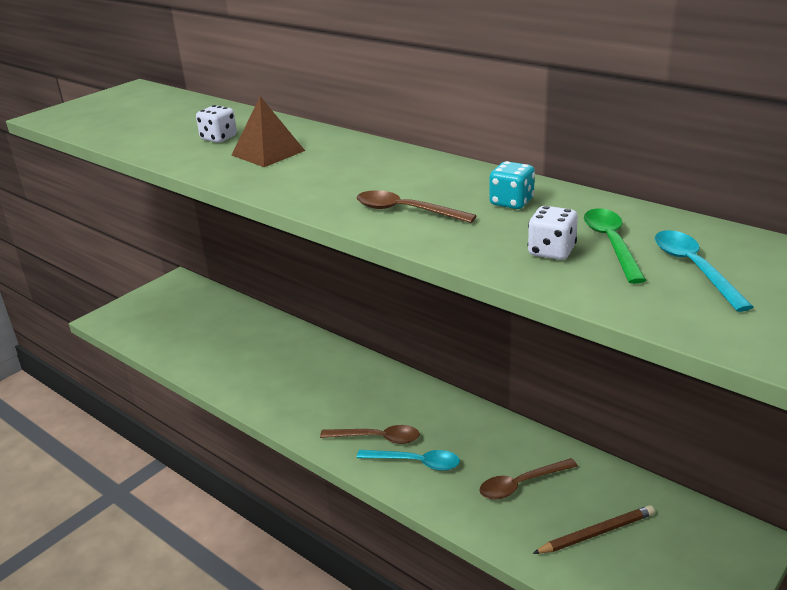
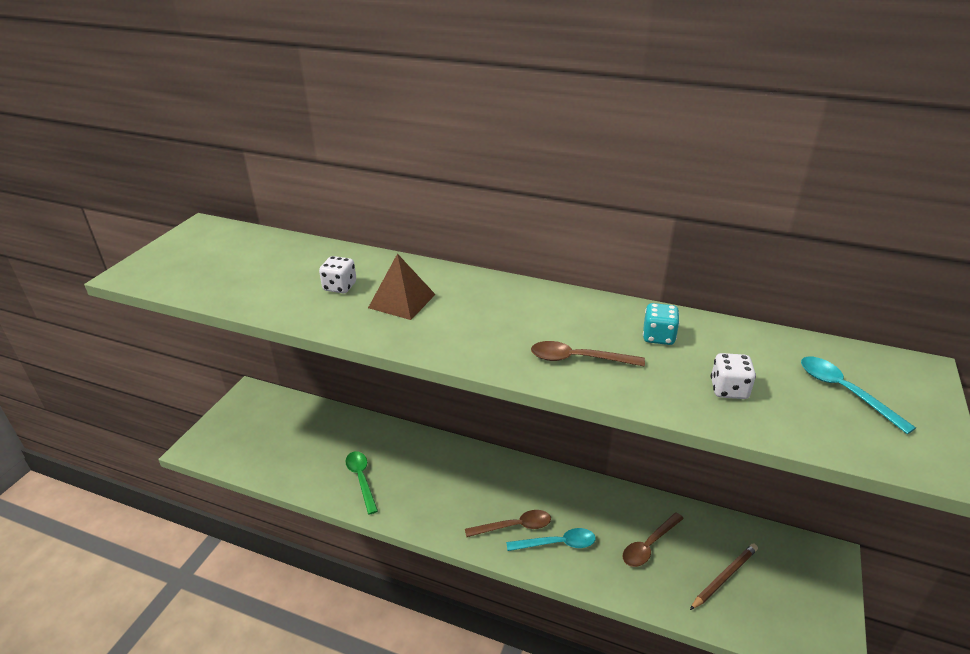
camera: 20 degrees left, 5 degrees up
green spoon [584,208,646,284] -> green spoon moved to [345,451,378,515]

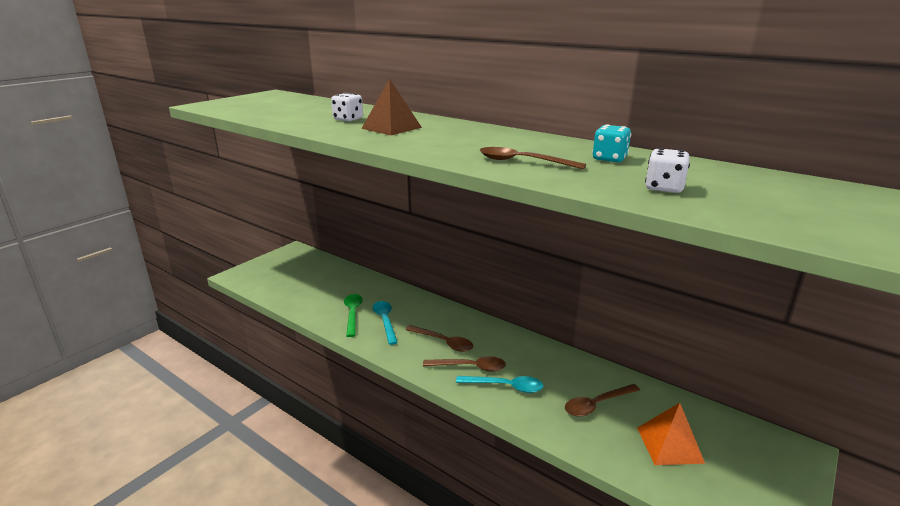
camera: 15 degrees right, 10 degrees down
brown pencil [690,544,758,610] -> orange pyramid [637,403,705,465]
turquoise spoon [801,356,916,434] -> turquoise spoon moved to [372,301,398,345]
none -> brown spoon [405,325,474,352]

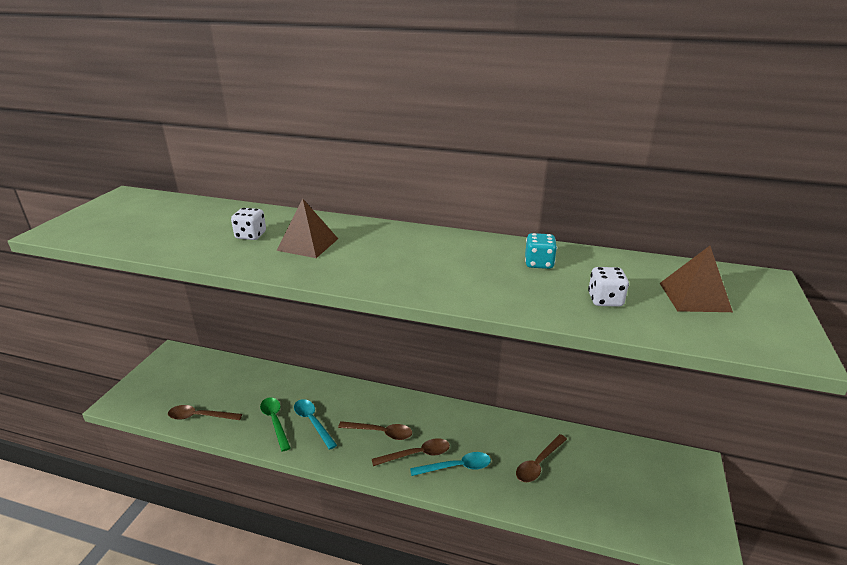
camera: 20 degrees left, 5 degrees up
brown spoon [480,147,586,169] -> brown spoon moved to [168,405,242,420]
orange pyramid [637,403,705,465] -> none
none -> brown pyramid [660,246,733,312]

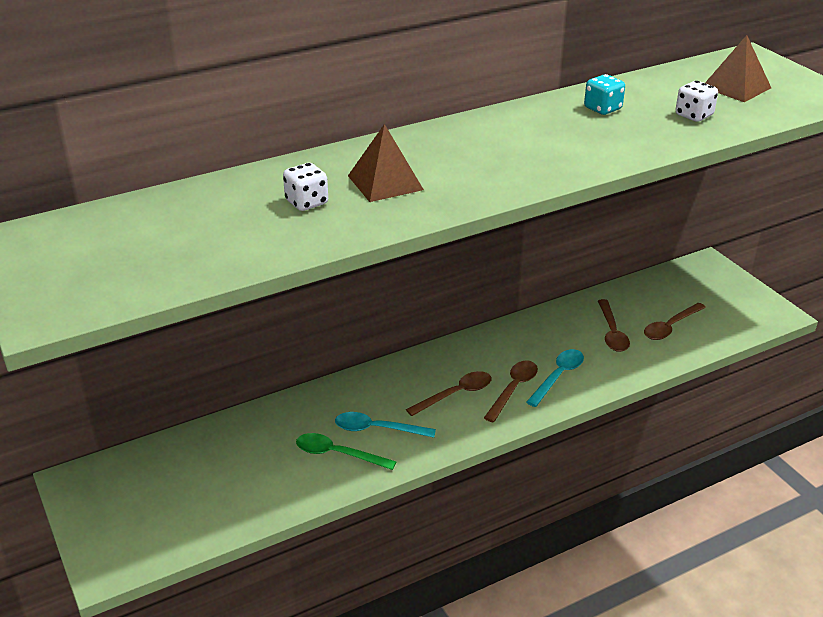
camera: 45 degrees left, 5 degrees up
brown spoon [168,405,242,420] -> brown spoon moved to [644,303,706,340]

